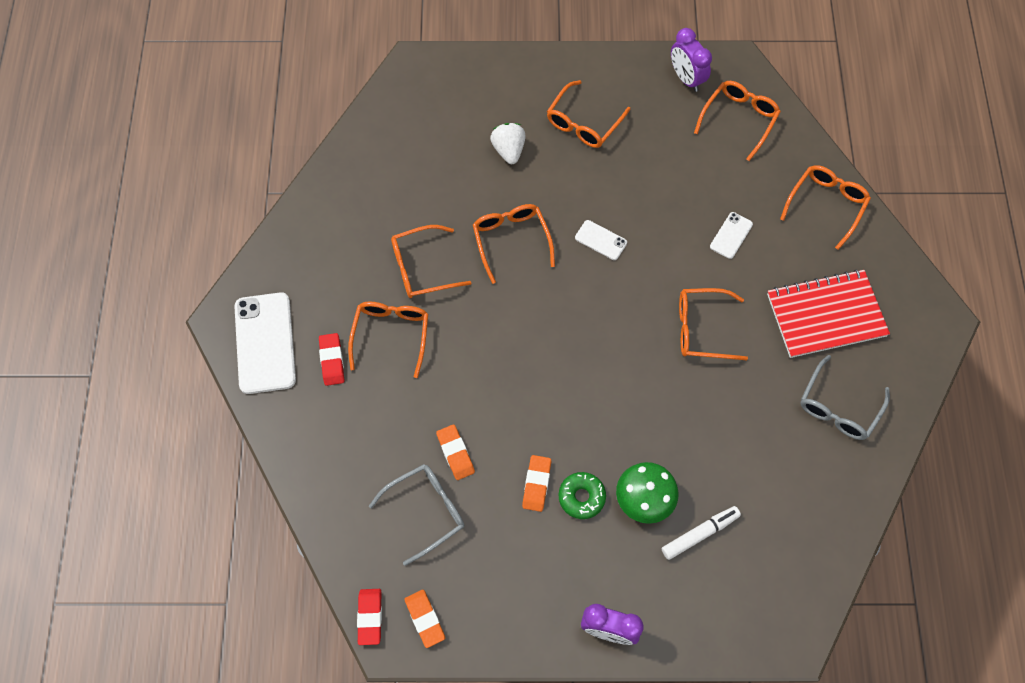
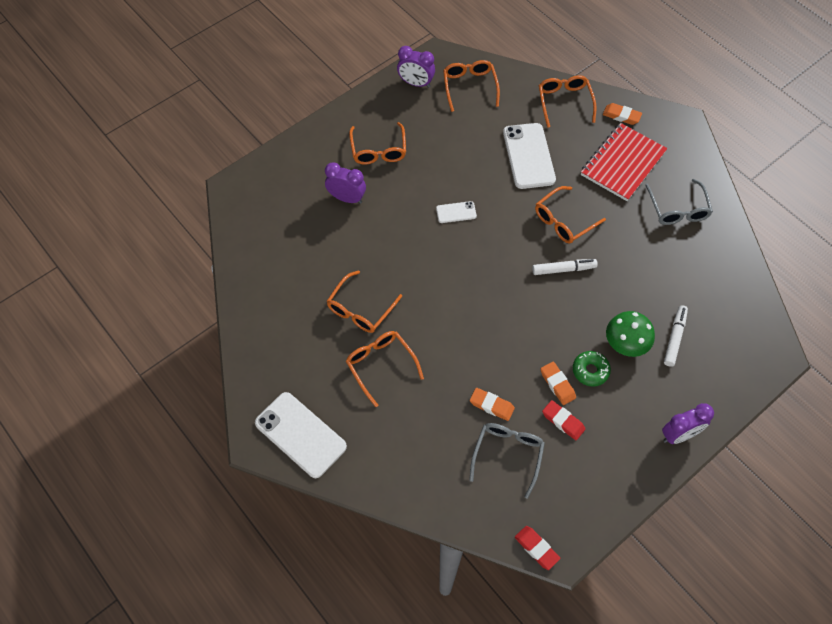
camera: 40 degrees left, 5 degrees down
red eraser [319,333,344,386] -> red eraser moved to [542,400,585,440]
orange eraser [405,590,445,648] -> orange eraser moved to [603,103,642,125]
orange glasses [473,204,555,284] -> none
white strawberry [490,123,526,164] -> purple clock [325,162,366,204]
white phone [710,212,753,259] -> white phone [503,123,556,189], size x2.05
none -> white marker [532,259,598,275]

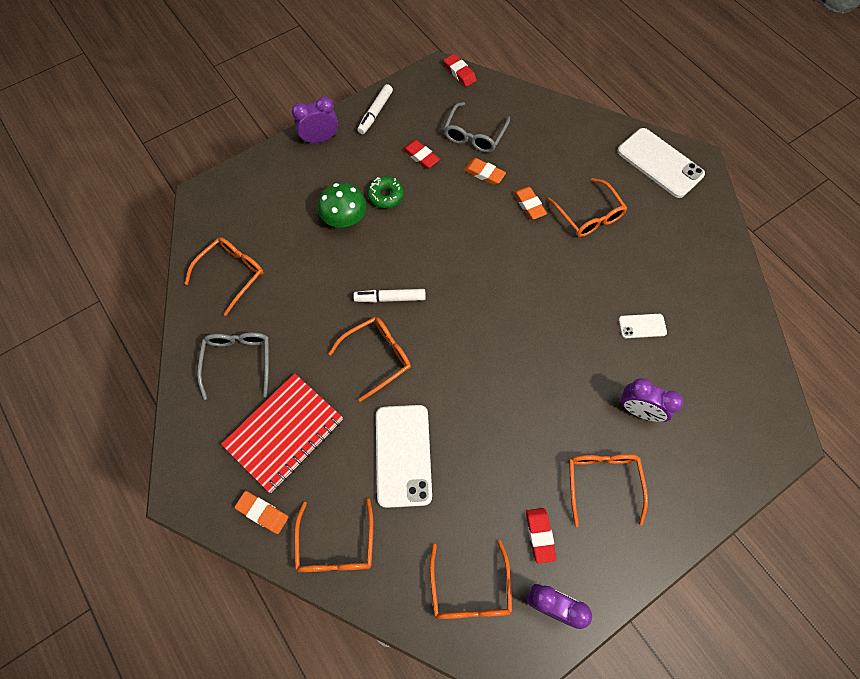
camera: 175 degrees left, 5 degrees up
orange glasses [327,270,402,333] -> orange glasses moved to [184,237,264,316]
white phone [436,201,477,223] -> white phone moved to [619,314,667,338]
orange eraser [541,362,576,405] -> orange eraser moved to [513,187,547,220]
white marker [664,305,688,367] -> white marker moved to [357,84,393,134]
none -> red eraser [526,508,556,563]

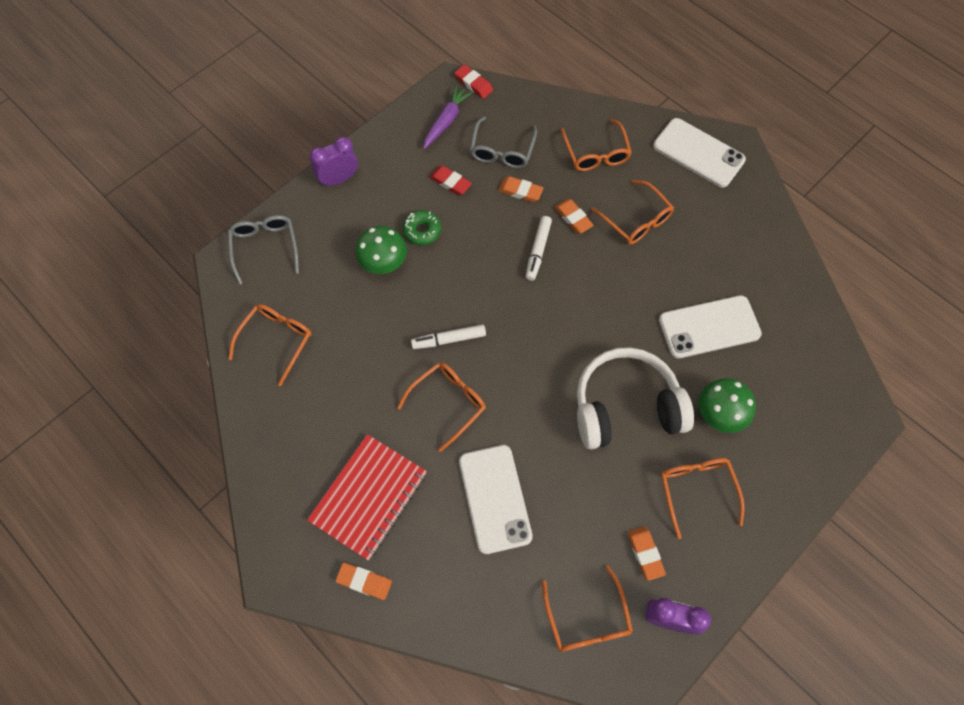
camera: 10 degrees left, 0 degrees up
grey glasses [197,332,269,400] -> grey glasses moved to [228,215,299,285]
orange glasses [294,499,373,572] -> orange glasses moved to [561,119,632,171]
white marker [357,84,393,134] -> white marker moved to [526,216,552,281]
red eraser [526,508,556,563] -> orange eraser [627,526,666,581]
white phone [619,314,667,338] -> white phone [659,295,762,359], size x2.05
purple clock [620,378,683,422] -> green mushroom [699,378,756,433]
none -> purple carrot [423,85,473,149]
none -> white headphones [577,347,694,450]

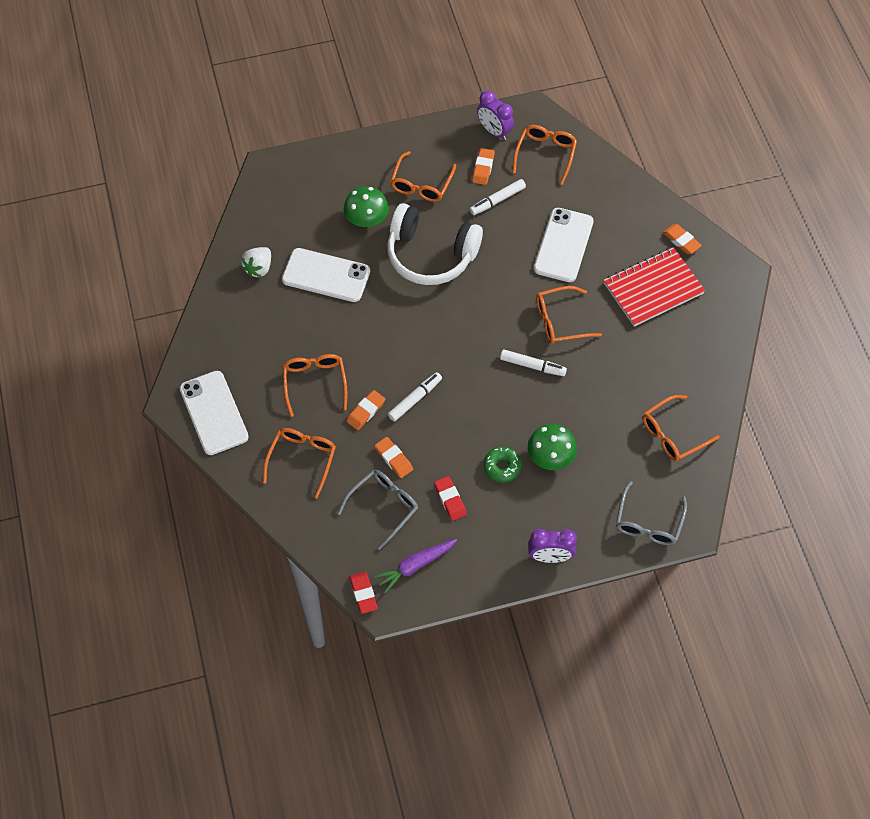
camera: 150 degrees left, 5 degrees down
orange eraser [555,199,594,234] -> orange eraser turned 45 degrees clockwise [346,390,385,430]
none -> white strawberry [241,247,271,277]
none -> white marker [470,179,526,215]

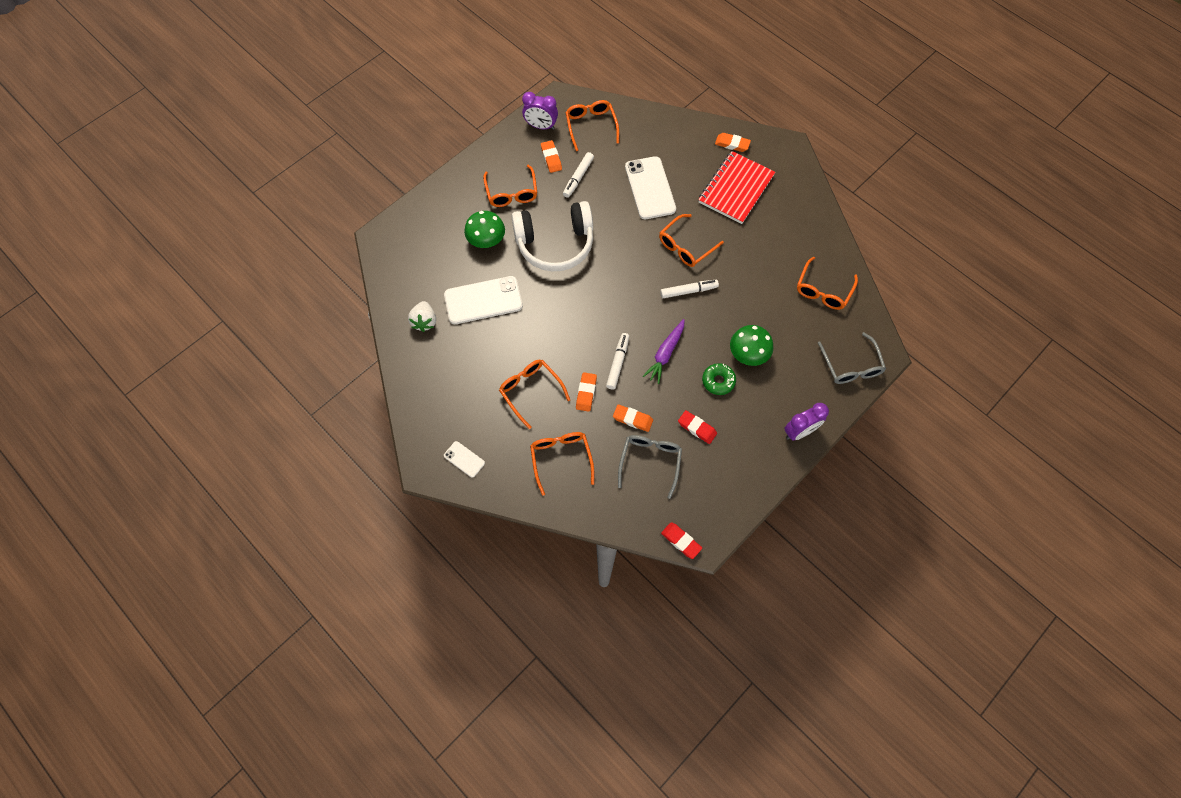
camera: 30 degrees left, 5 degrees up
white phone [180,371,249,455] -> white phone [444,441,485,478], size x0.49
purple carrot [374,539,457,593] -> purple carrot moved to [643,319,685,384]

